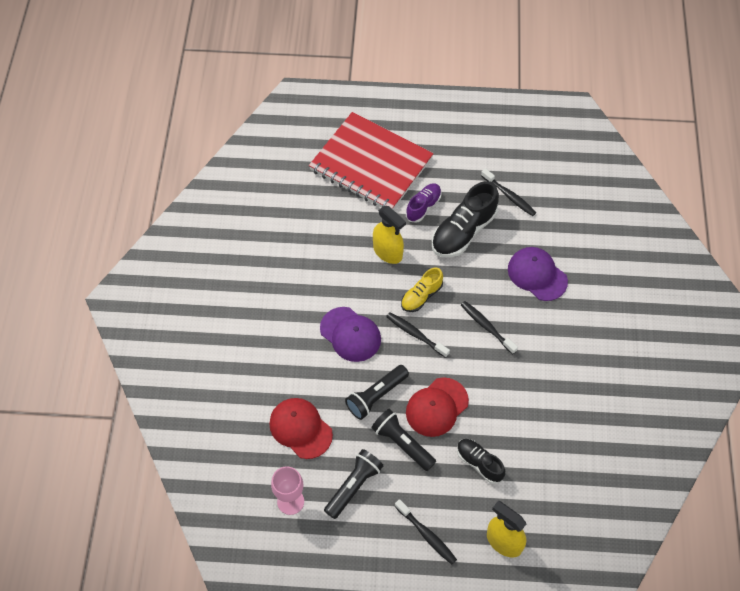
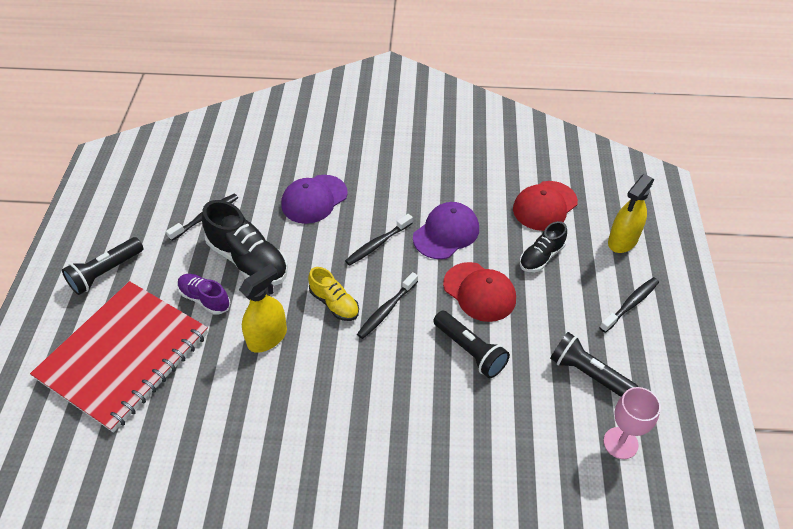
camera: 90 degrees left, 10 degrees down
red cap [269,398,333,459] -> red cap moved to [513,181,578,231]
purple cap [320,307,381,362] -> purple cap moved to [413,202,479,259]
black flashlight [371,409,436,471] -> black flashlight moved to [62,237,143,295]

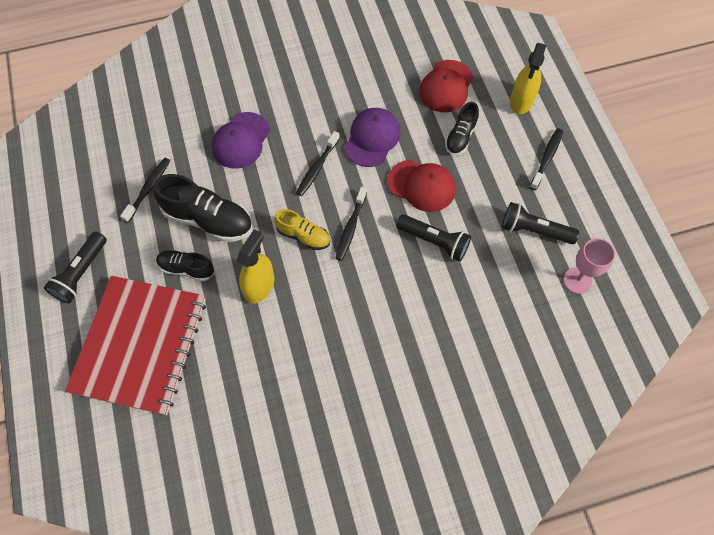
camera: 20 degrees left, 15 degrees up
purple shoe [177,274,230,315] -> black shoe [156,250,214,281]

